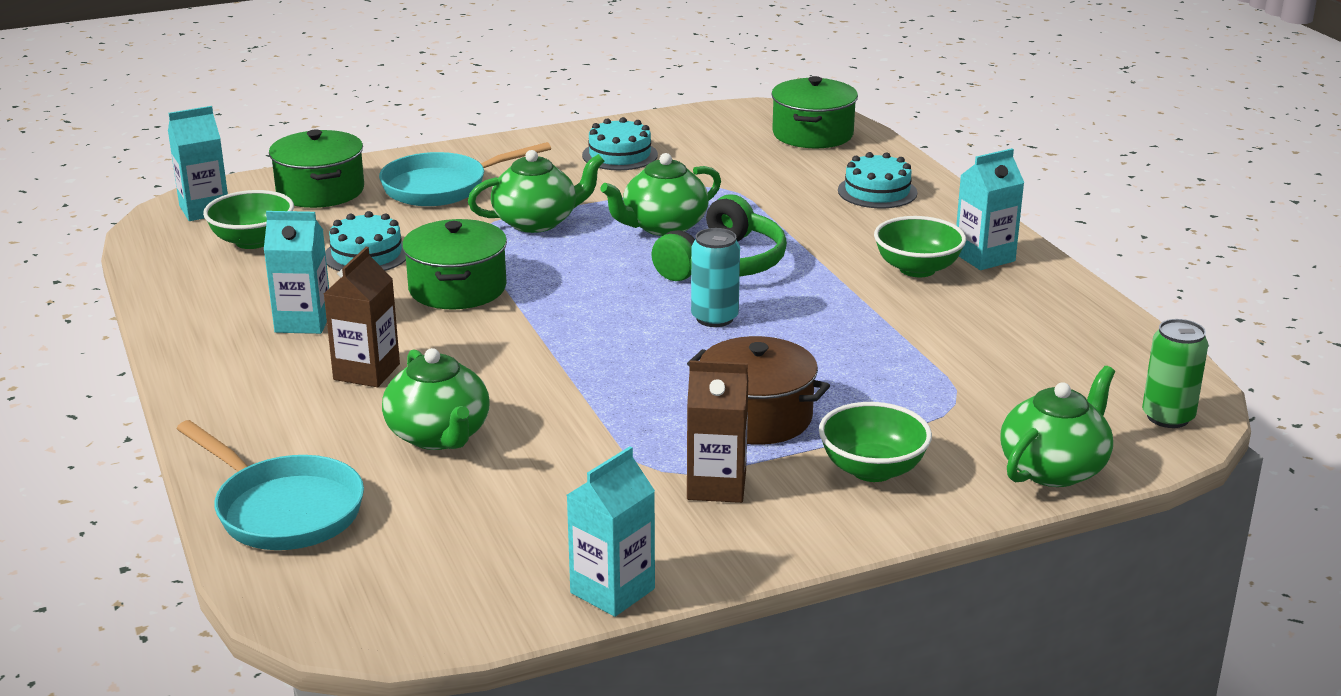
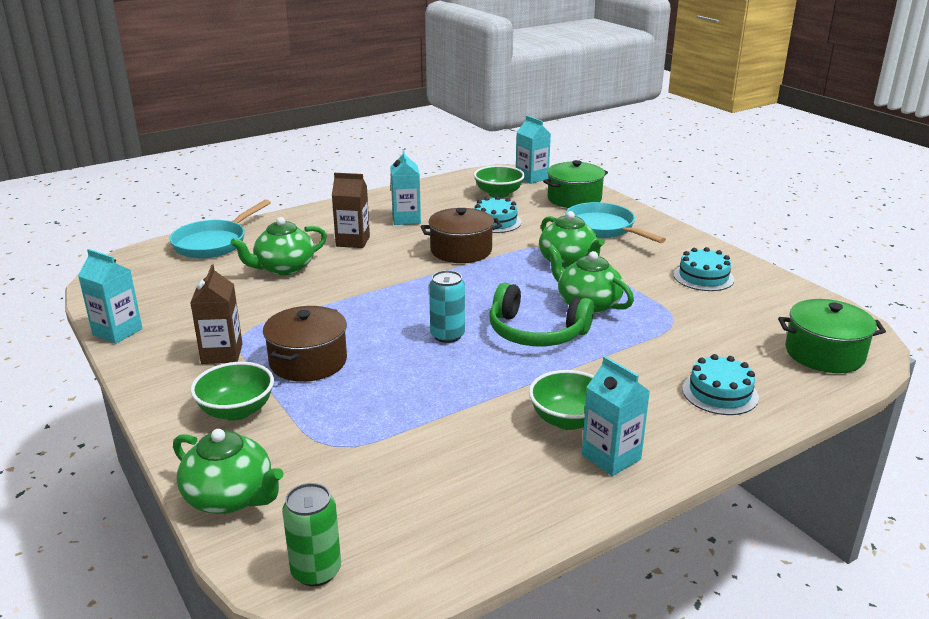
camera: 80 degrees right, 0 degrees up
green pot [402,219,507,309] -> brown pot [421,208,502,263]

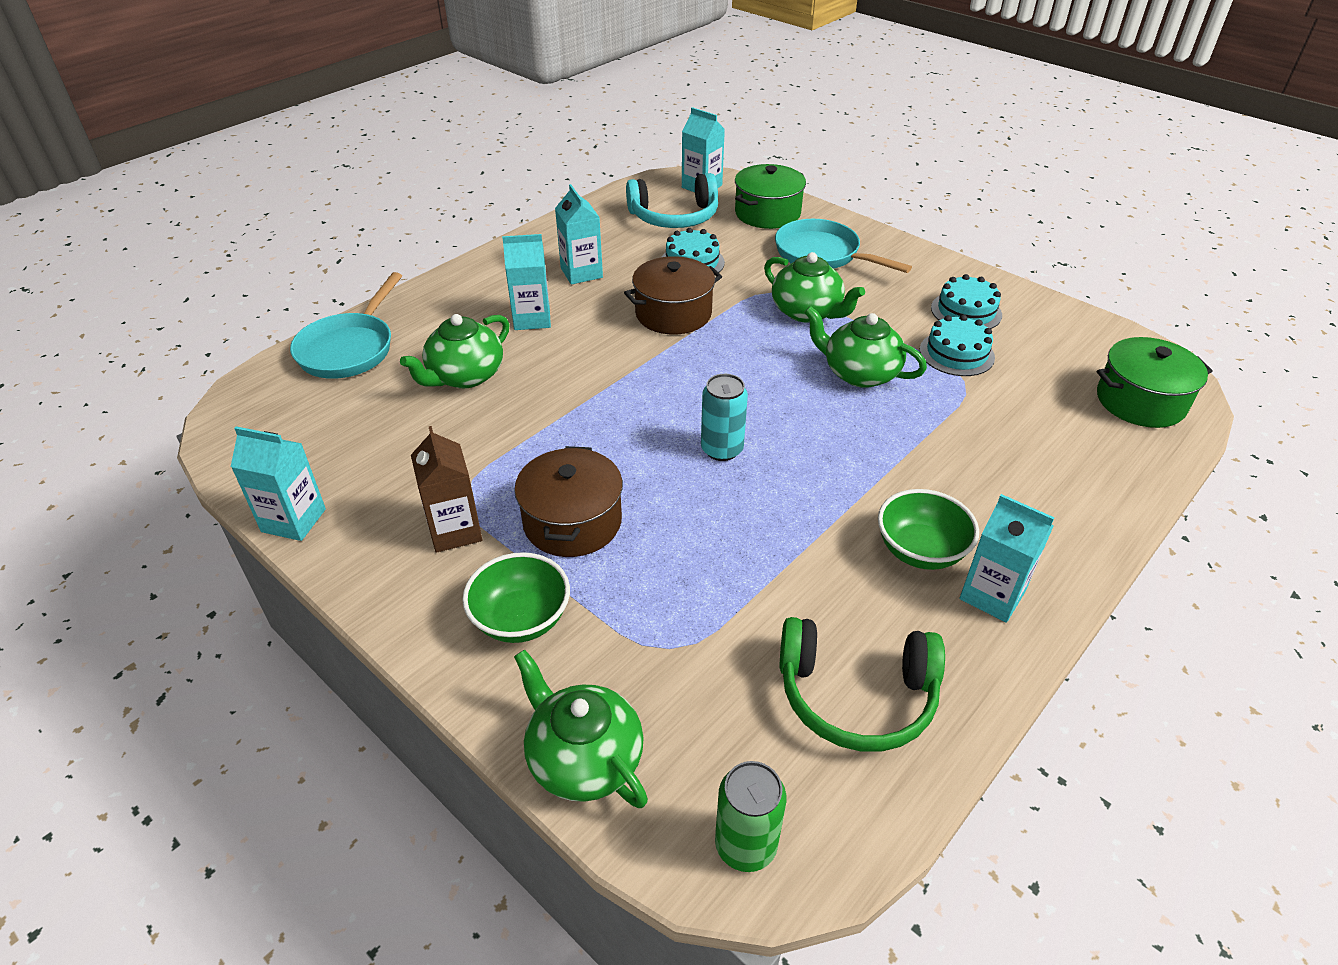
camera: 15 degrees left, 15 degrees up
green teapot [173,429,284,514] -> green teapot turned 150 degrees counterclockwise [514,649,648,808]
brown carton [332,173,370,248] -> turquoise carton [502,234,551,330]
green bowl [474,165,525,198] -> turquoise headphones [626,173,718,228]
green headphones [489,283,594,346] -> green headphones moved to [780,617,945,752]
turquoise cake [682,354,759,415] -> turquoise cake moved to [920,315,995,376]

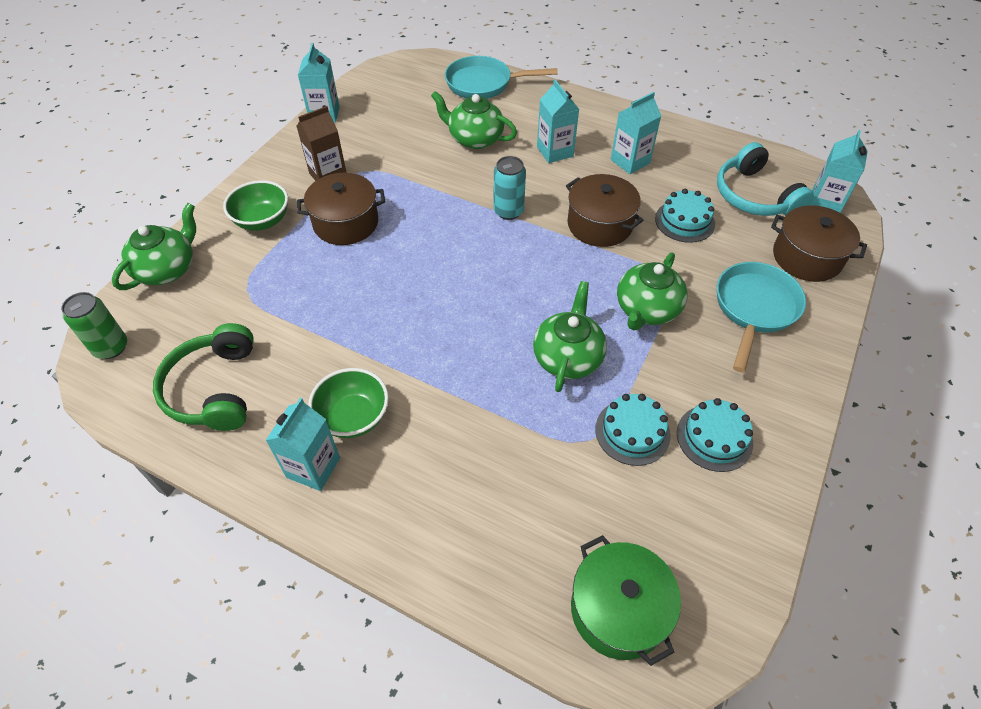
camera: 75 degrees right, 10 degrees up
turquoise can [701,374,748,461] -> turquoise can moved to [494,156,526,220]
green pot [735,164,806,229] -> brown pot [771,205,867,282]

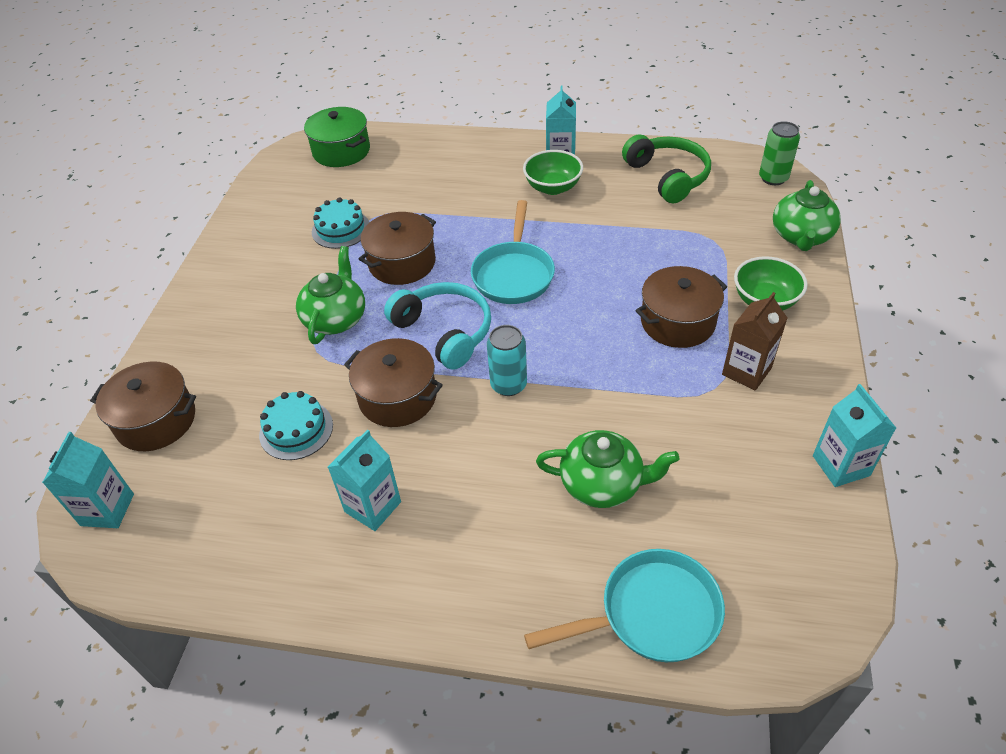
camera: 165 degrees right, 5 degrees down
green teapot [533,281,607,392] -> brown pot [359,212,436,285]
turquoise carton [537,80,579,163] -> none
turquoise cake [677,398,753,472] -> none
turquoise headphones [717,142,814,216] -> turquoise headphones moved to [384,282,491,370]
turquoise pan [717,262,806,373] -> turquoise pan moved to [471,200,555,304]

